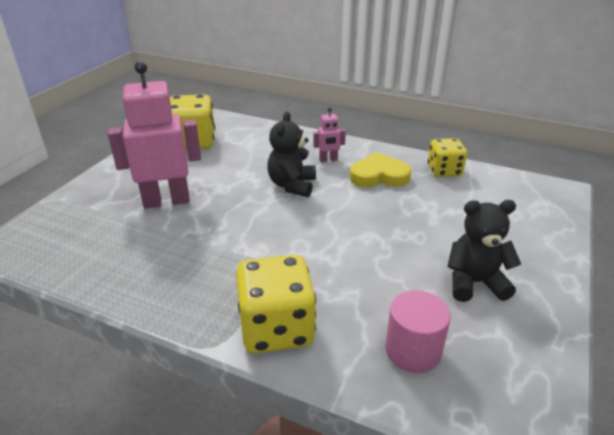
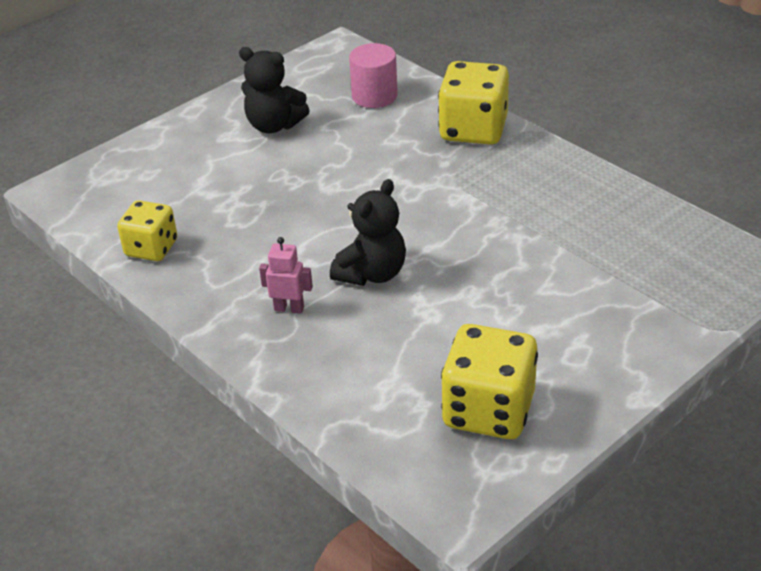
camera: 155 degrees left, 5 degrees up
pink robot [108,61,201,209] -> none
yellow heart [350,152,411,187] -> none

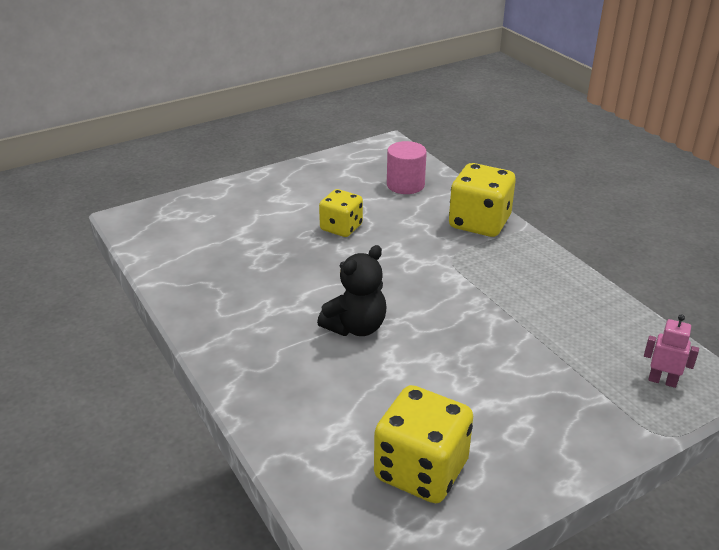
camera: 10 degrees right, 5 degrees down
yellow dice [117,200,177,261] -> yellow dice moved to [319,189,363,237]
black teddy bear [239,47,310,133] -> none
pink robot [259,237,313,314] -> pink robot moved to [644,314,699,388]

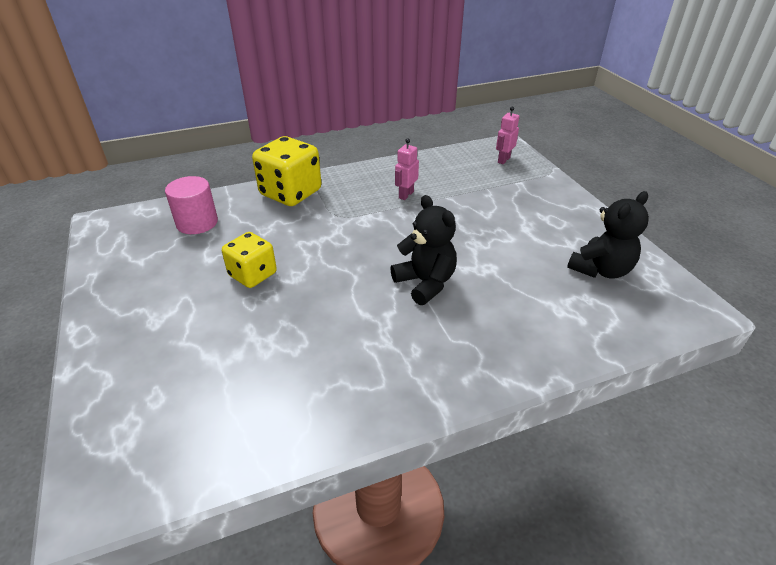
camera: 80 degrees left, 5 degrees up
yellow dice [374,385,473,503] -> black teddy bear [567,191,649,279]
none -> pink robot [395,138,419,200]

